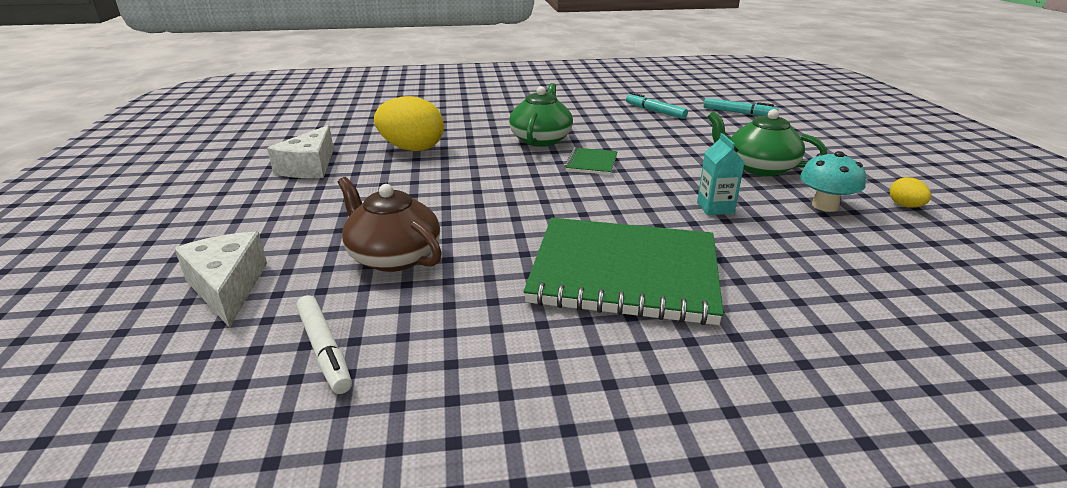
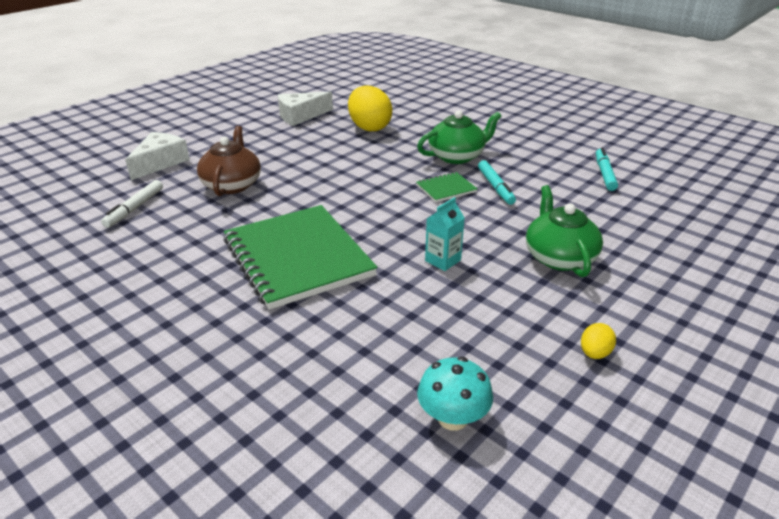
camera: 50 degrees right, 5 degrees up
turquoise marker [704,98,778,116] -> turquoise marker moved to [478,160,516,205]
turquoise mushroom [800,151,866,212] -> turquoise mushroom moved to [417,357,493,431]

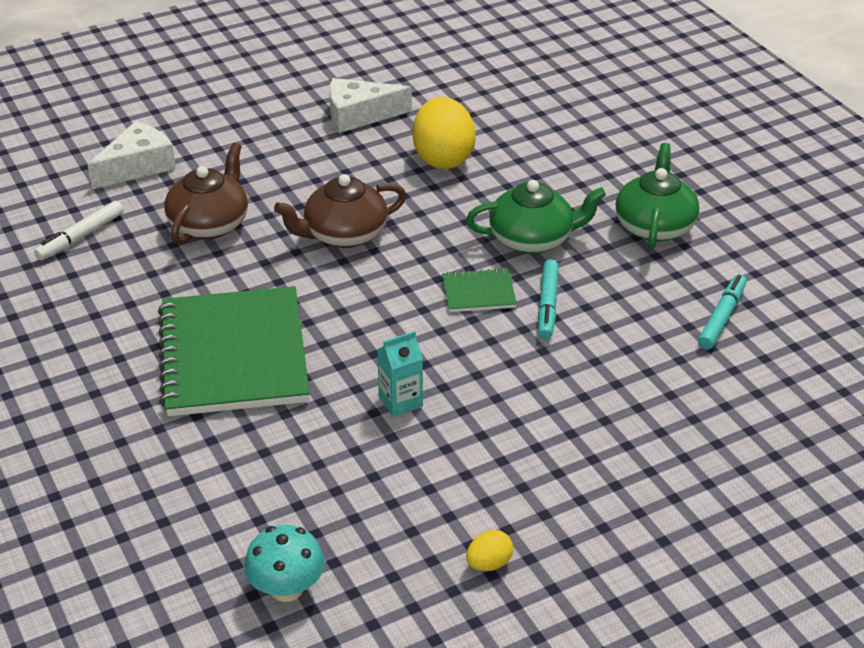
camera: 20 degrees right, 5 degrees up
green teapot [526,185,603,277] -> green teapot moved to [616,143,699,249]
none -> brown teapot [274,174,406,248]

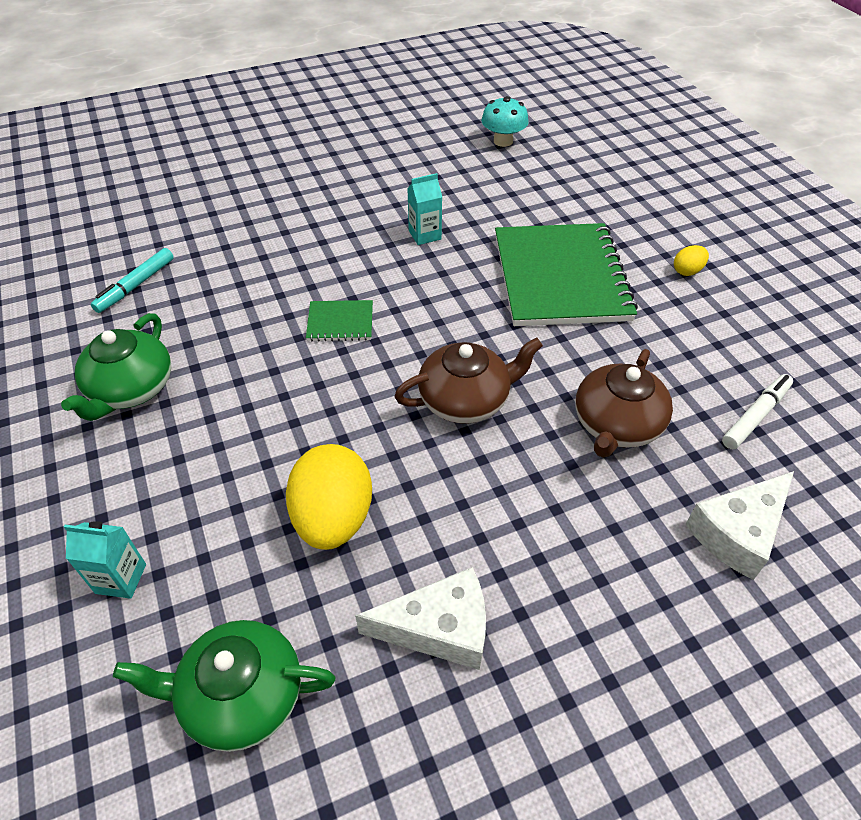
camera: 175 degrees left, 10 degrees up
green teapot [466,180,606,254] -> green teapot moved to [113,620,335,752]
yellow egg [466,530,513,571] -> yellow egg moved to [674,245,709,276]
turquoise marker [538,259,559,339] -> none
none -> turquoise carton [64,521,146,599]

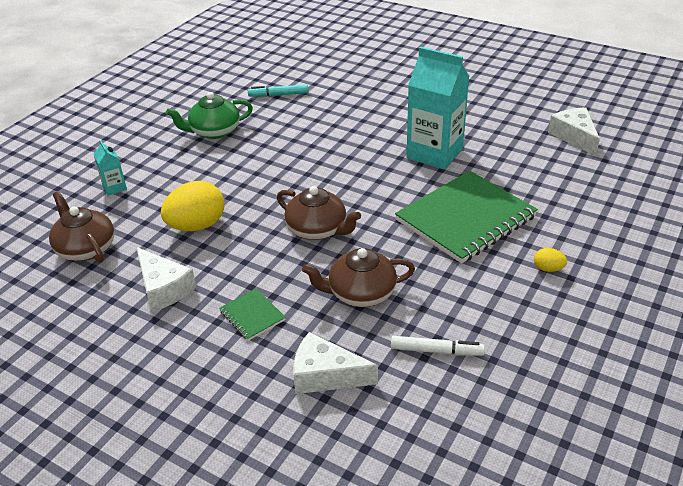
camera: 55 degrees right, 10 degrees down
green teapot [113,620,335,752] -> brown teapot [49,191,115,263]
green notebook [306,300,373,341] -> green notebook moved to [219,288,286,341]
turquoise carton [407,173,442,245] -> turquoise carton [406,47,469,170], size x2.24
turquoise mushroom [481,96,529,147] -> white cheese [548,107,600,156]

